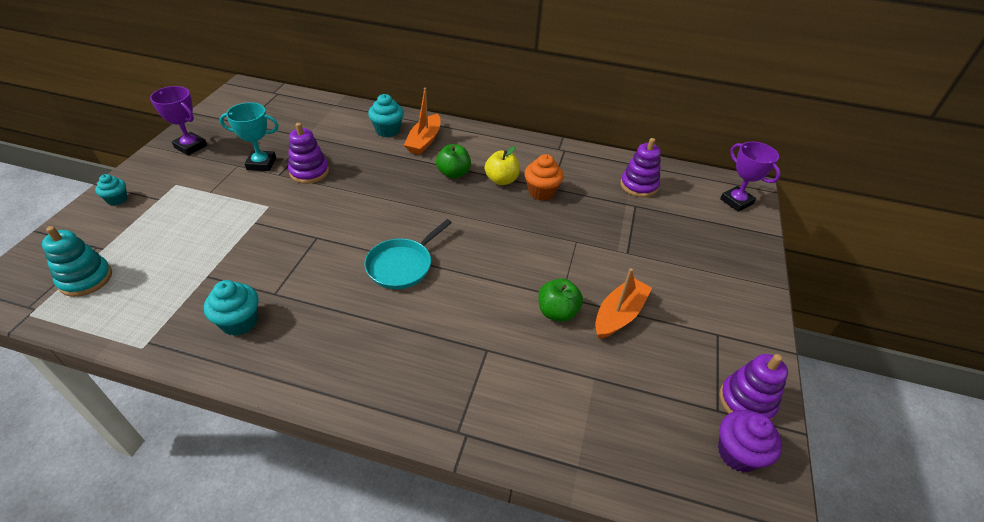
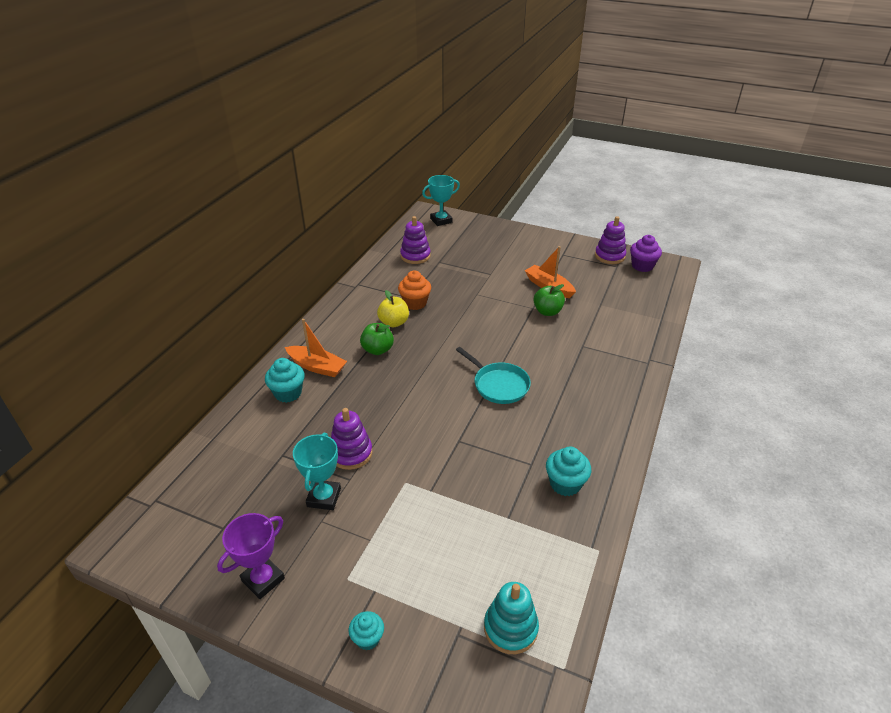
camera: 80 degrees left, 5 degrees down
purple trophy [720,141,781,212] -> turquoise trophy [422,175,460,226]

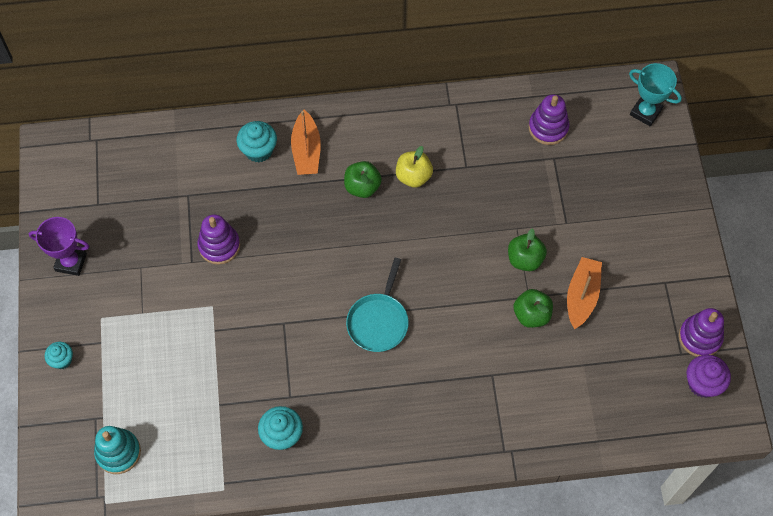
camera: 60 degrees right, 25 degrees up
turquoise trophy [293,433,341,510] -> none
orange cupcake [398,270,431,310] -> none
none -> green apple [508,228,547,271]

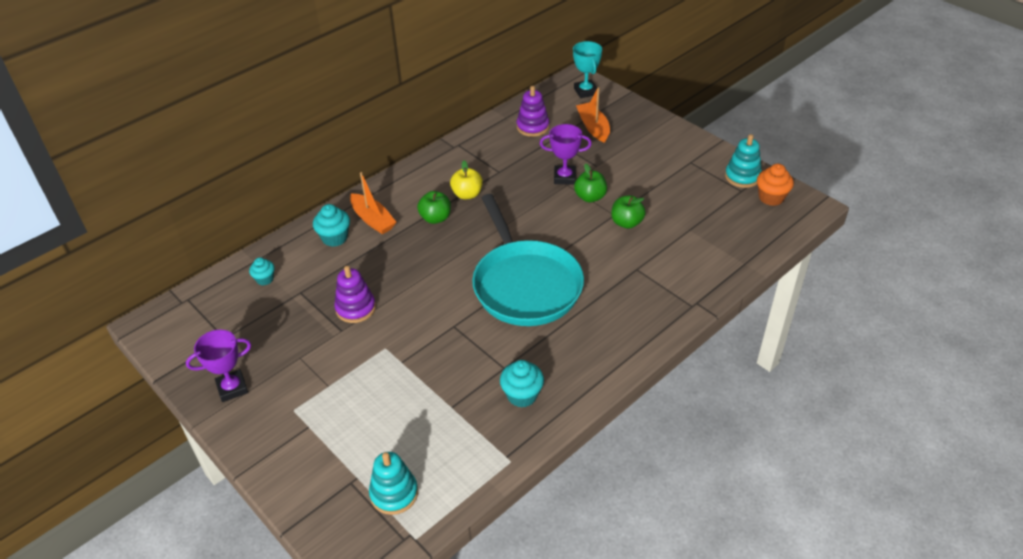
camera: 35 degrees left, 20 degrees down
turquoise cupcake [45,342,73,369] -> turquoise cupcake moved to [249,257,275,285]
turquoise pan [346,258,409,352] -> turquoise pan [472,194,584,326], size x1.93
orange boat [567,257,602,329] -> orange boat moved to [576,87,610,143]
turquoise trophy [629,63,682,126] -> turquoise trophy turned 75 degrees clockwise [573,41,602,98]
purple stacking toy [679,308,724,357] -> turquoise stacking toy [725,134,762,188]
purple cupcake [687,354,731,398] -> orange cupcake [757,164,794,206]
none -> purple trophy [540,124,592,185]

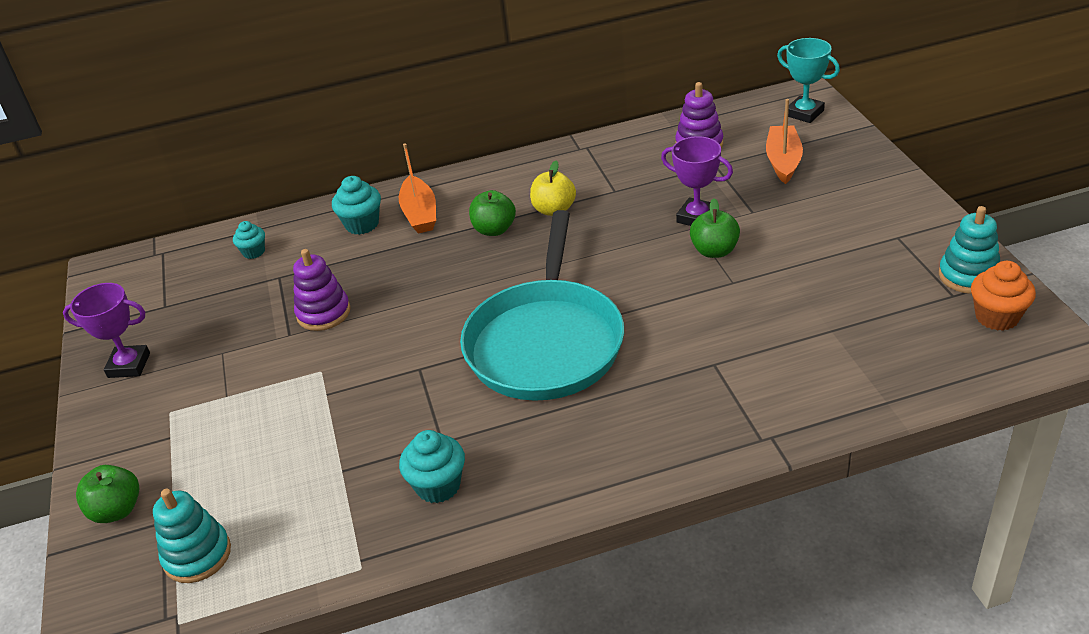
camera: 30 degrees right, 5 degrees down
turquoise trophy [573,41,602,98] -> turquoise trophy turned 60 degrees counterclockwise [777,38,840,123]
green apple [611,195,646,229] -> green apple moved to [76,465,139,523]

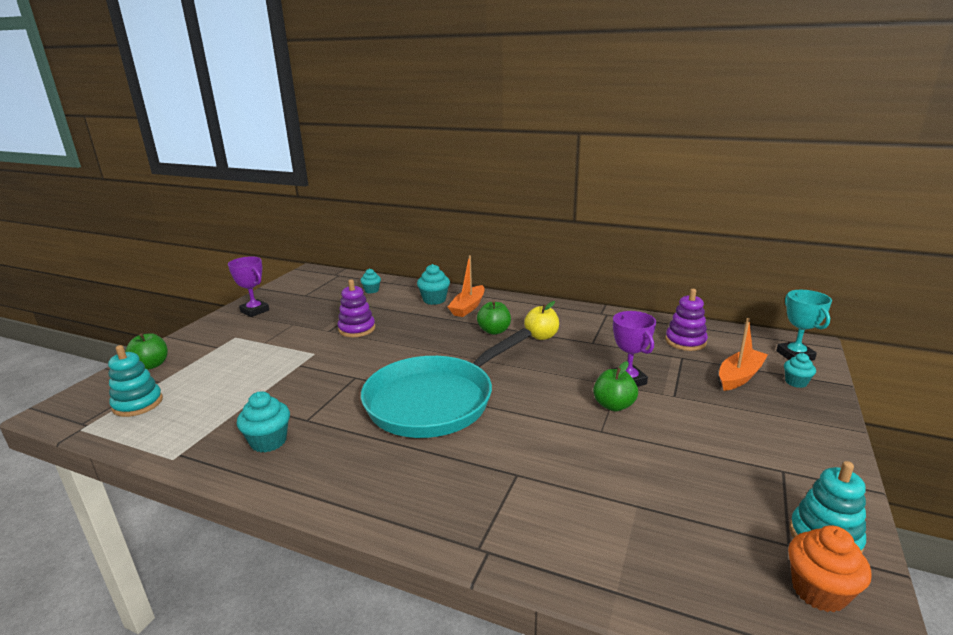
camera: 35 degrees right, 15 degrees down
none -> turquoise cupcake [784,353,816,388]

